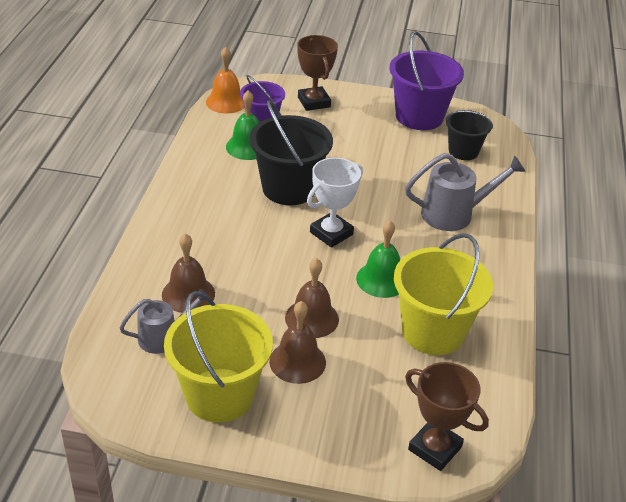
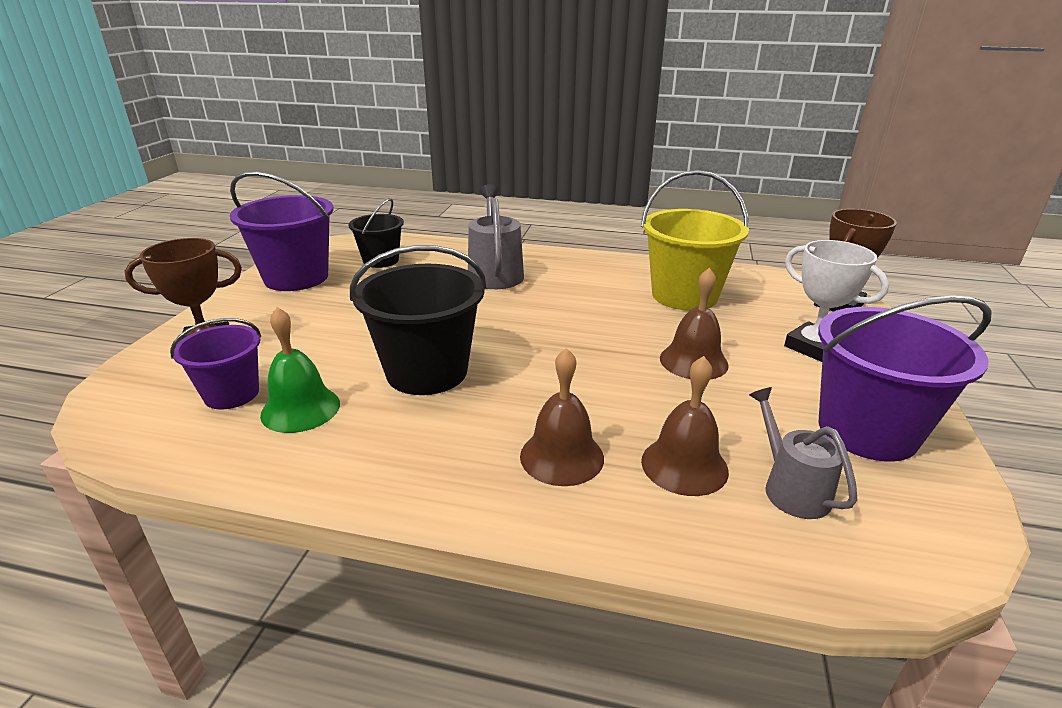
camera: 85 degrees left, 10 degrees down
yellow bucket [164,291,273,422] -> purple bucket [818,296,992,461]
orange bell [206,47,245,114] -> none
brown bell [269,301,326,384] -> brown bell moved to [520,348,604,486]
white trophy [307,158,363,248] -> white trophy moved to [784,240,889,362]
green bell [356,220,400,298] -> none

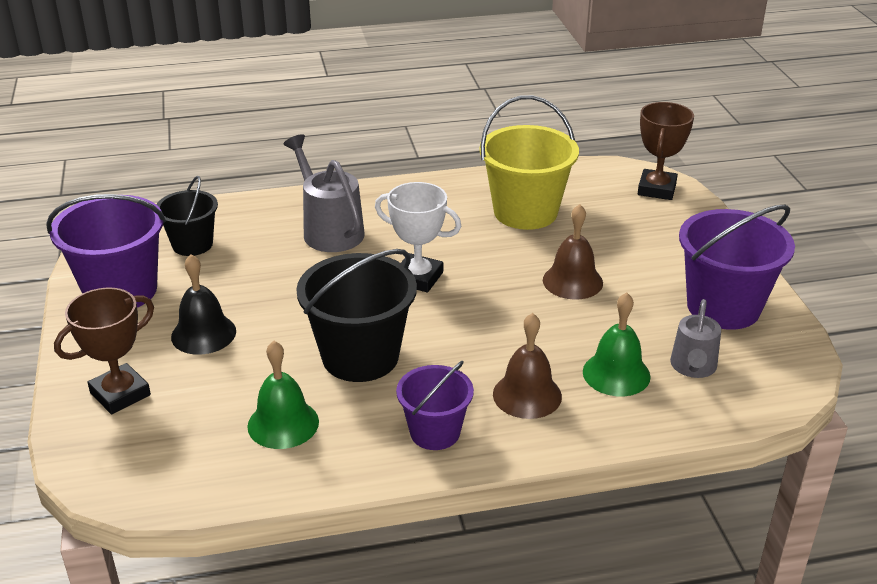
camera: 25 degrees left, 5 degrees up
purple bucket [170,318,261,410] -> purple bucket moved to [396,361,474,450]
brown bell [641,356,729,496] -> green bell [583,292,650,396]
grey watering can [749,387,857,519] -> grey watering can turned 120 degrees counterclockwise [670,299,721,378]
white trophy [784,240,889,362] -> white trophy moved to [375,182,461,292]
none -> black bell [171,254,236,355]

